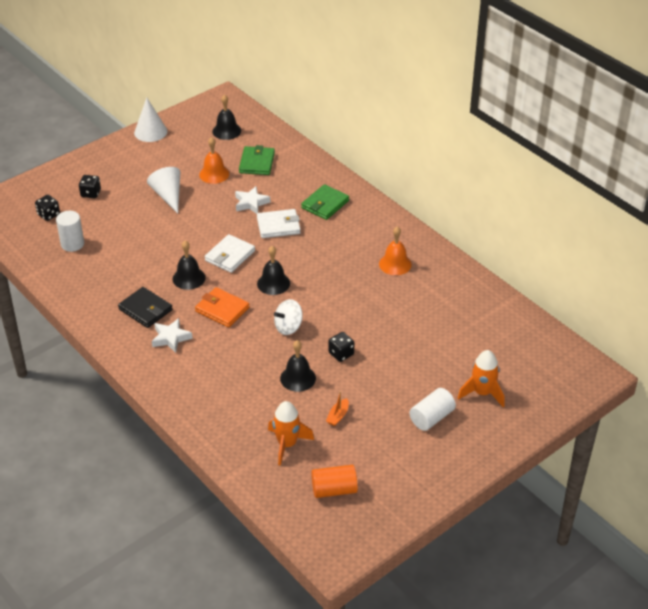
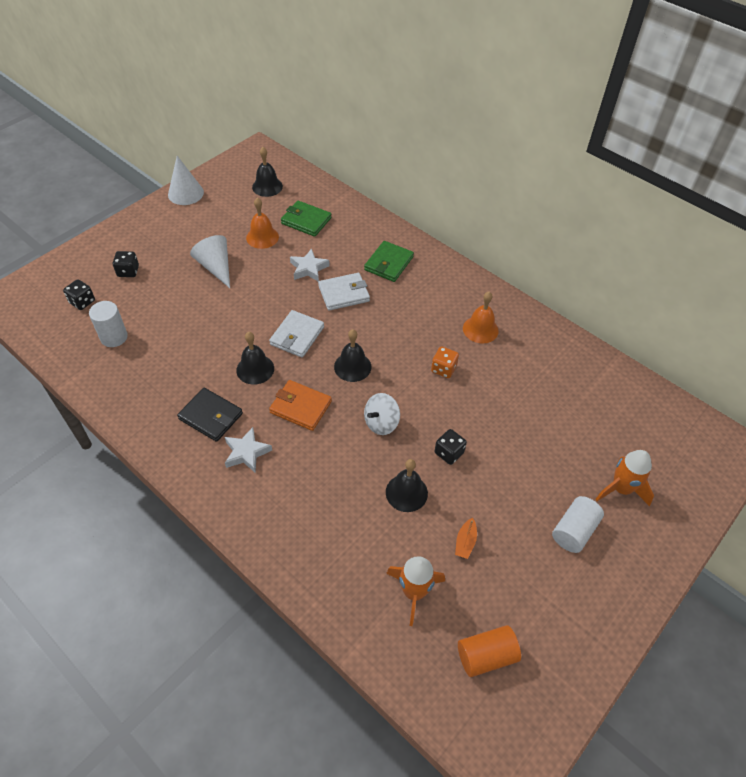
camera: 10 degrees left, 10 degrees up
green wallet [239,145,275,175] -> green wallet turned 60 degrees counterclockwise [281,201,332,237]
none -> orange dice [431,346,459,378]

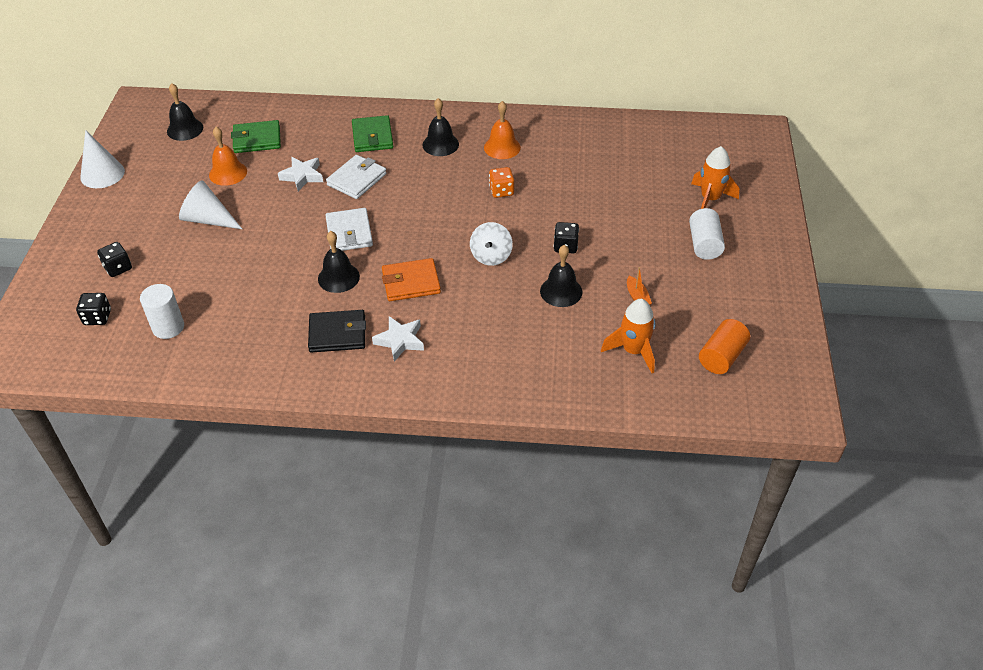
camera: 35 degrees left, 5 degrees down
black bell [334,329,371,382] -> black bell moved to [423,98,459,156]

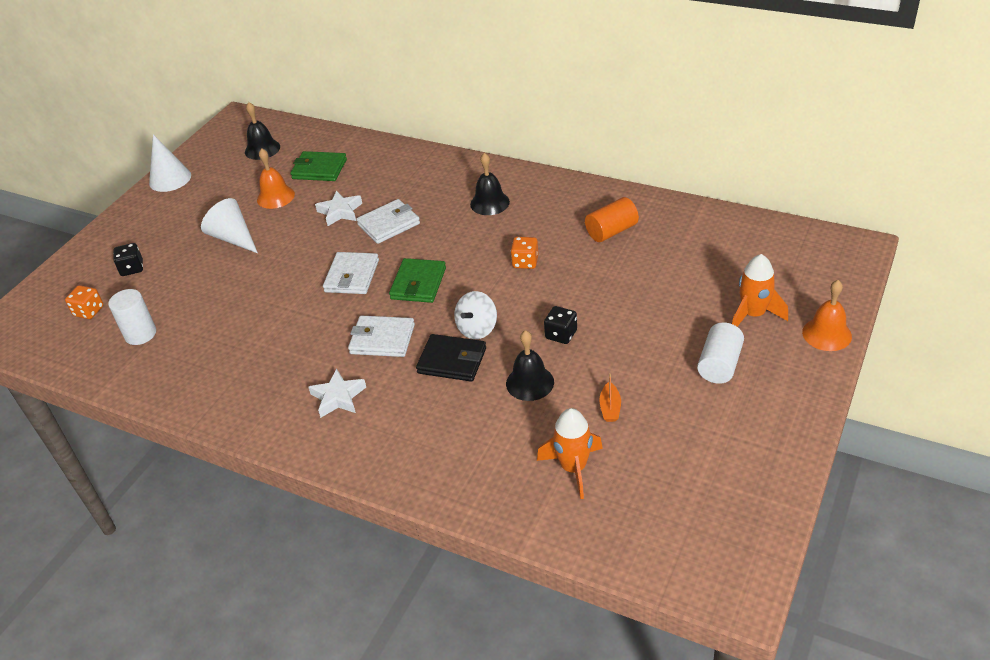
camera: 25 degrees right, 5 degrees down
black dice [76,293,111,325] -> orange dice [65,285,104,319]
black wallet [308,310,366,353] -> black wallet moved to [416,334,486,382]
black bell [318,231,360,293] -> none
green wallet [352,115,393,152] -> green wallet moved to [389,258,446,303]
orange wallet [382,258,441,301] -> white wallet [348,316,415,357]
orange bell [484,101,521,159] -> orange bell moved to [802,280,852,351]
orange cylinder [699,319,750,374] -> orange cylinder moved to [585,197,639,242]

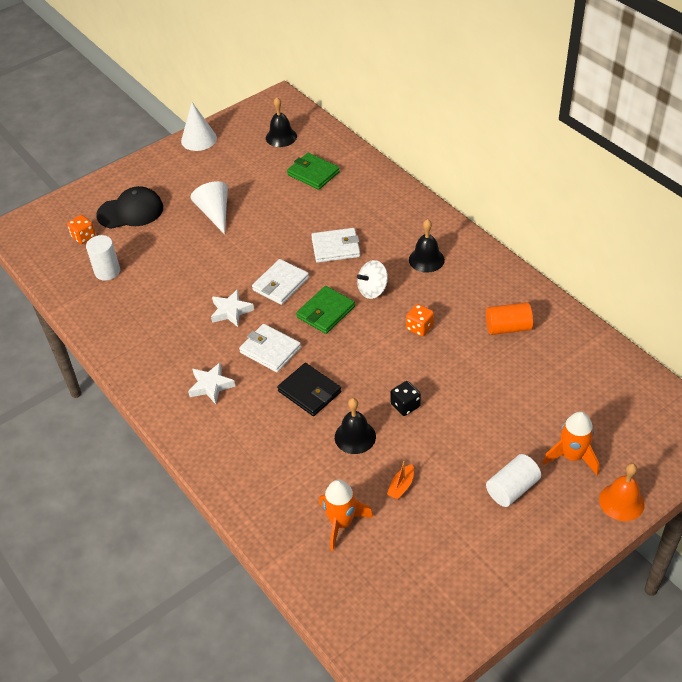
camera: 25 degrees right, 5 degrees up
black dice [113,243,143,276] -> black cap [96,186,163,229]
orange bell [257,148,295,209] -> none
white star [315,191,362,226] -> white star moved to [211,289,254,327]
white spinning top [454,291,497,339] -> white spinning top moved to [357,260,388,299]

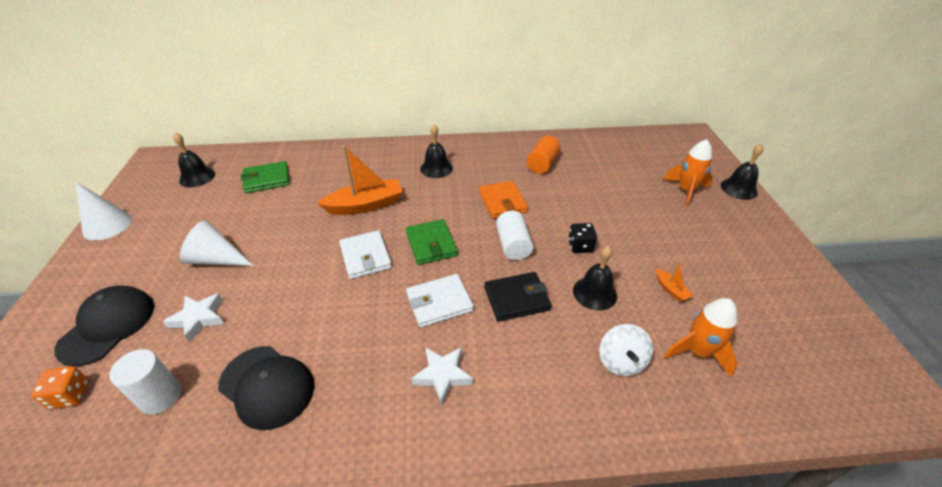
camera: 60 degrees left, 5 degrees down
white star [211,289,254,327] -> white star moved to [163,293,224,343]
white wallet [311,228,360,263] -> orange boat [317,145,403,215]
white spinning top [357,260,388,299] -> white spinning top moved to [599,324,653,376]
orange dice [406,304,434,337] -> orange wallet [479,181,528,219]
white cylinder [486,454,541,507] -> white cylinder moved to [496,211,534,260]
orange bell [599,463,645,521] -> black bell [721,144,764,200]
none -> black cap [218,346,314,430]

